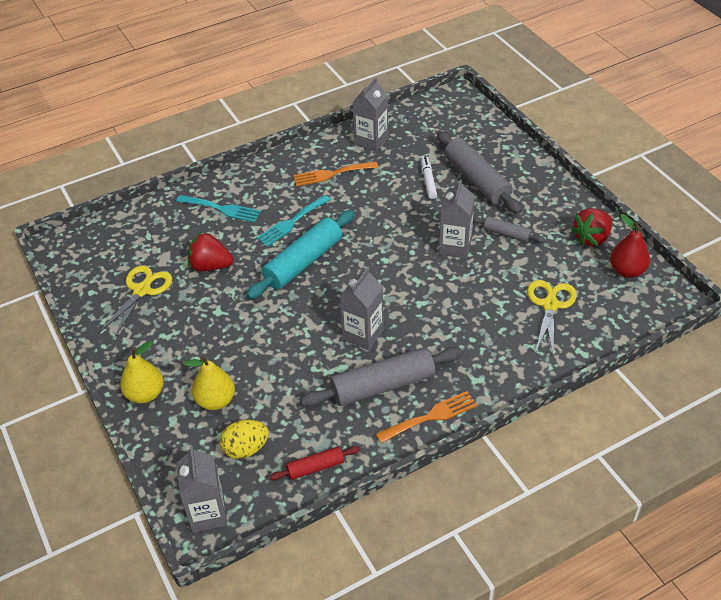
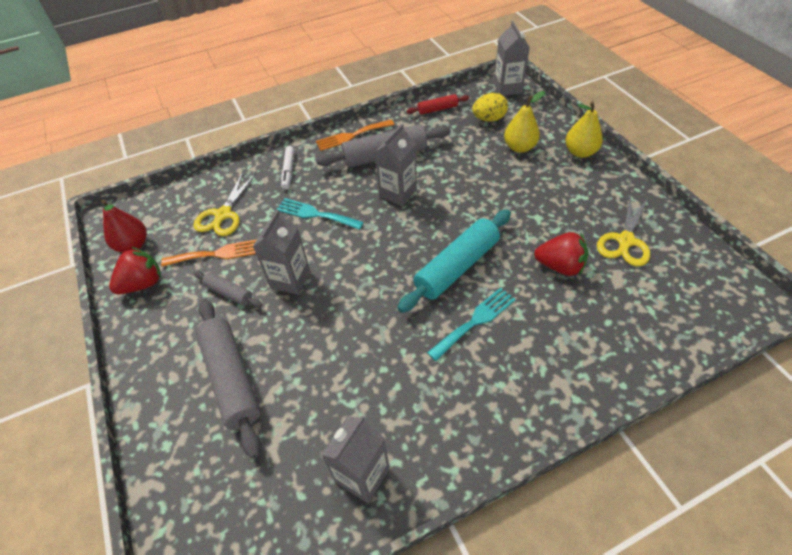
camera: 175 degrees left, 5 degrees up
turquoise fork [176,195,261,223] -> turquoise fork moved to [276,198,364,230]
orange fork [293,161,378,186] -> orange fork moved to [161,239,257,267]
white marker [421,156,437,199] -> white marker moved to [281,146,294,189]

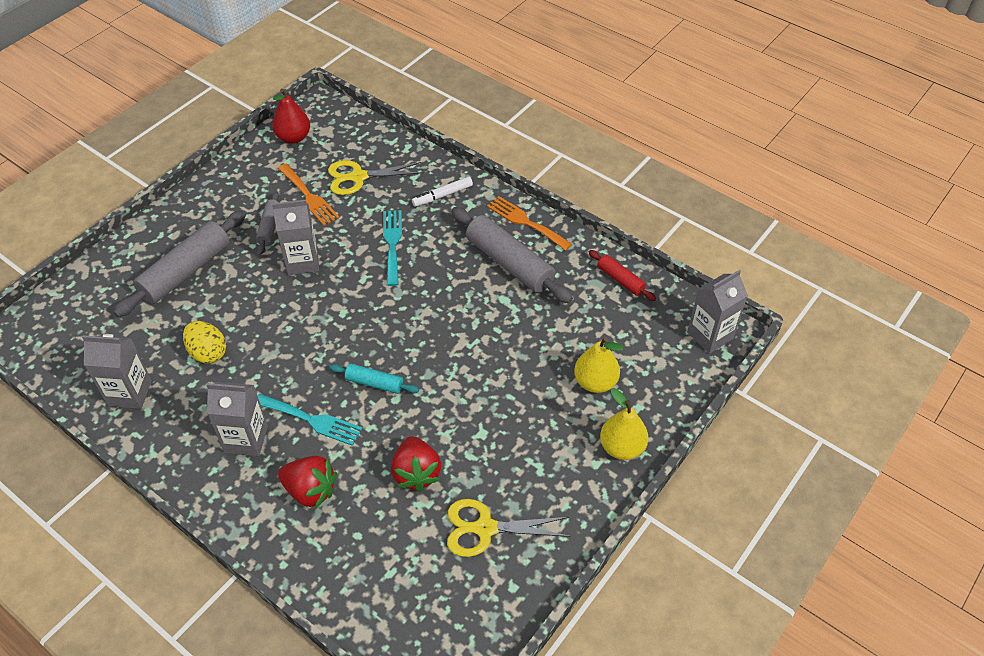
camera: 60 degrees right, 0 degrees up
red strawberry [109,247,161,294] -> red strawberry moved to [278,456,337,509]
grey carton [375,124,417,206] -> grey carton moved to [206,382,268,456]
turquoise rolling pin [397,209,511,313] -> turquoise rolling pin [329,364,419,394], size x0.52
yellow egg [472,93,508,122] -> yellow egg moved to [183,321,226,364]

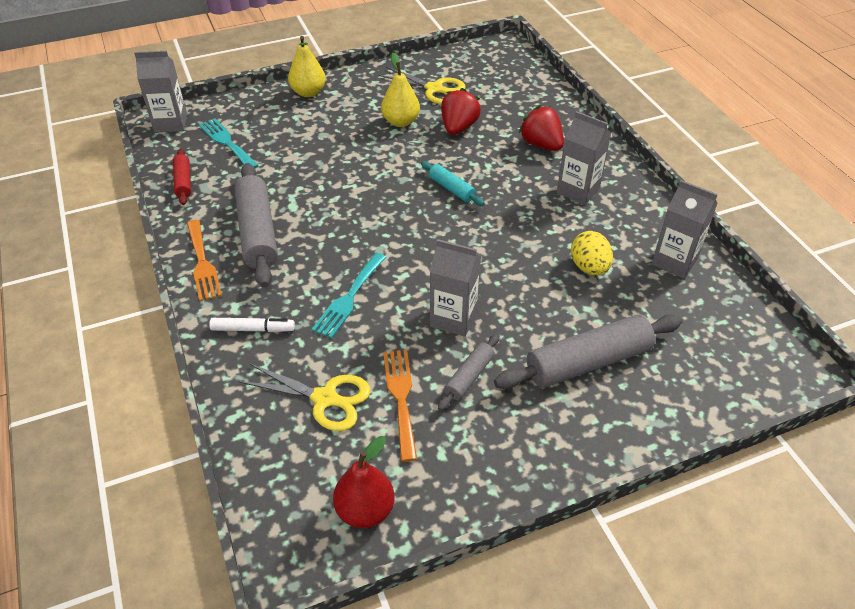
camera: 150 degrees left, 5 degrees down
turquoise fork [258,394,363,446] -> turquoise fork moved to [199,118,258,168]
yellow pear [574,337,623,393] -> yellow pear moved to [381,53,420,127]

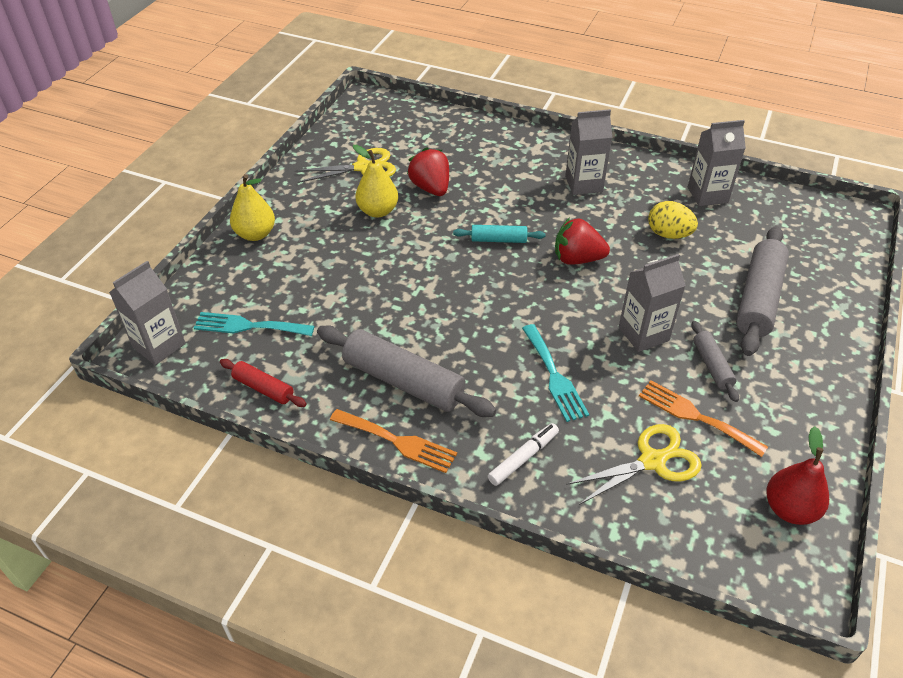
camera: 45 degrees left, 0 degrees up
red strawberry [519,105,564,151] -> red strawberry moved to [555,218,610,265]

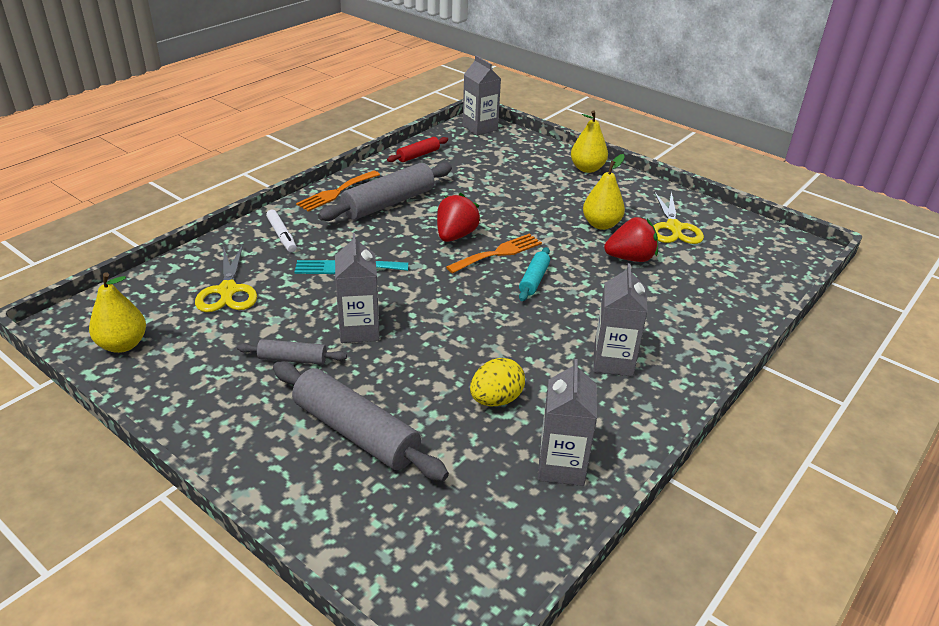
camera: 105 degrees right, 10 degrees down
turquoise fork [194,312,314,336] -> none
red strawberry [555,218,610,265] -> red strawberry moved to [437,193,480,242]
orange fork [639,380,768,457] -> orange fork moved to [446,233,542,273]
red pear [766,426,829,525] -> yellow pear [89,272,146,353]

